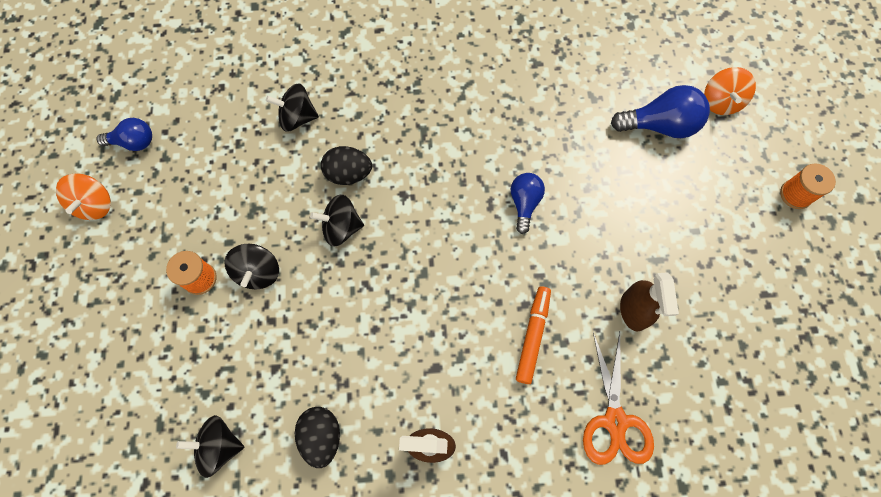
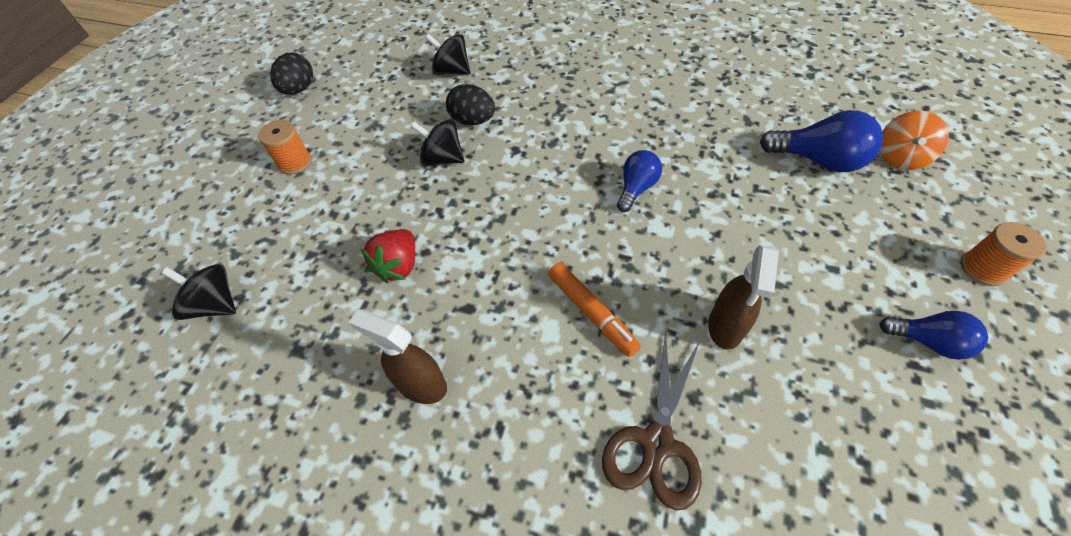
camera: 25 degrees right, 15 degrees down
orange spinning top [56,173,111,220] -> none
blue light bulb [97,118,152,151] -> blue light bulb moved to [879,311,988,360]
black spinning top [224,244,279,289] -> none
black egg [295,407,340,468] -> black egg moved to [270,53,313,95]
orange marker [516,286,551,384] -> orange marker turned 105 degrees clockwise [548,263,641,357]
orange scissors [583,332,654,465] -> brown scissors [602,332,702,510]
none -> red strawberry [361,229,415,283]

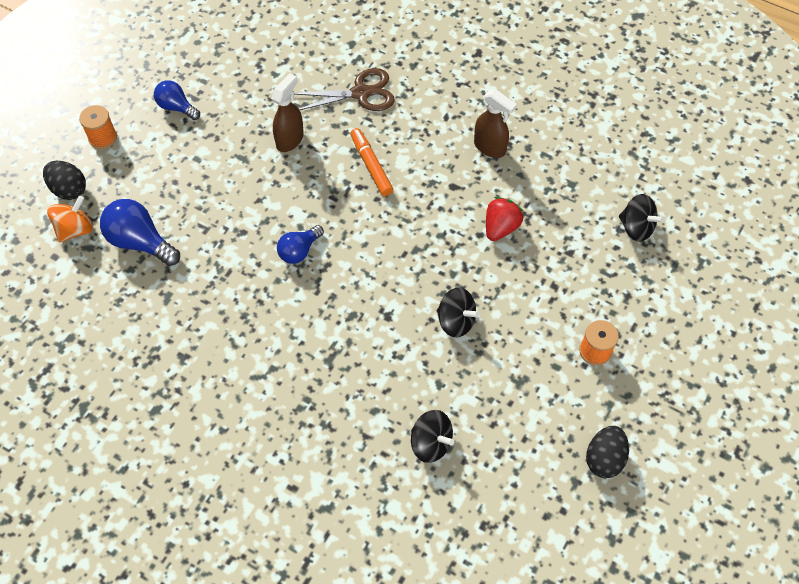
camera: 170 degrees left, 5 degrees up
black egg [446,84,495,125] -> black egg moved to [43,161,86,200]
brown scissors [602,332,702,510] -> brown scissors turned 45 degrees clockwise [294,68,395,111]

